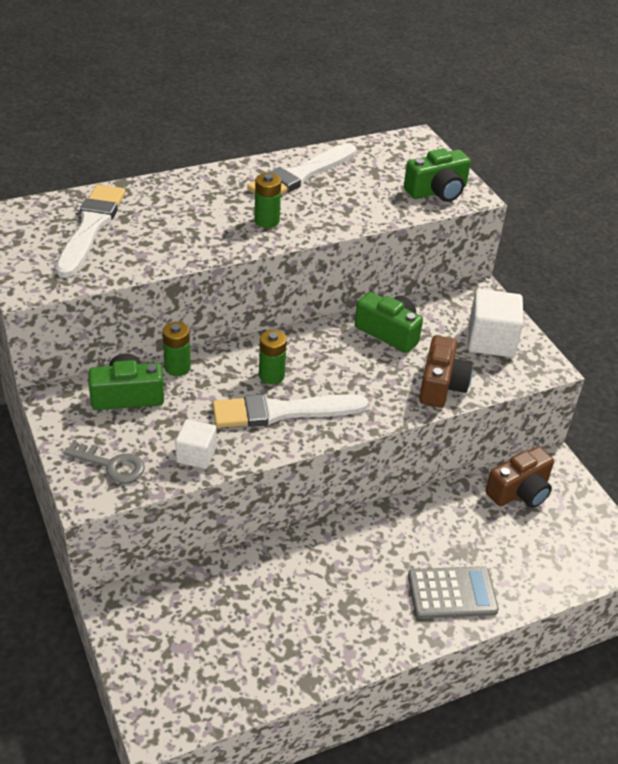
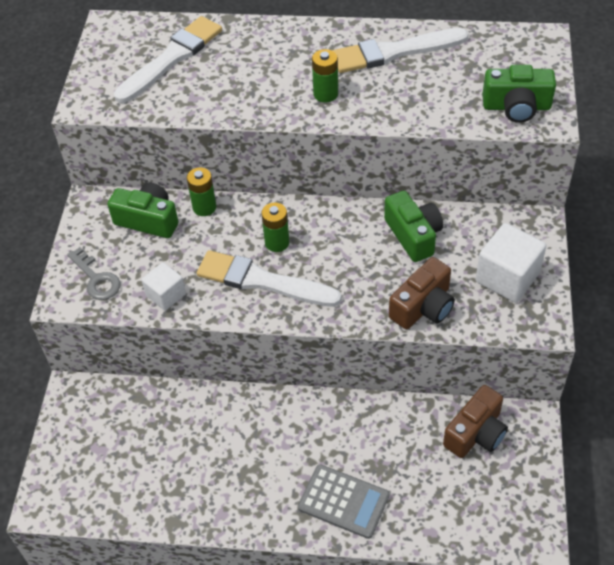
camera: 35 degrees right, 10 degrees up
brown camera [485,446,554,508] -> brown camera turned 45 degrees counterclockwise [443,385,508,458]

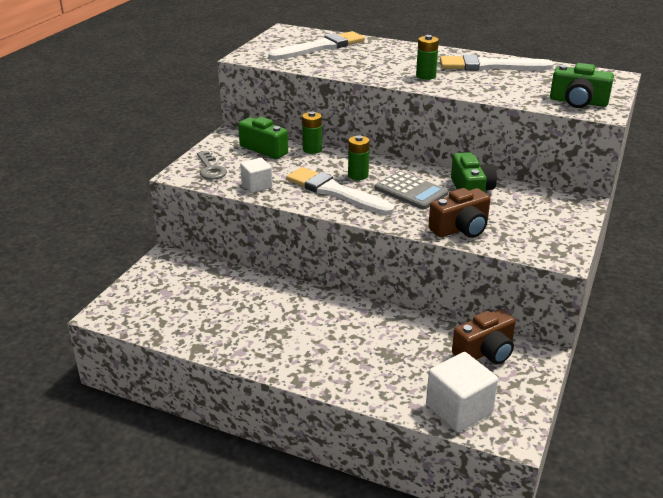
camera: 15 degrees right, 20 degrees down
grey calculator [298,464,389,539] -> grey calculator moved to [375,171,448,209]
white cube [476,223,546,303] -> white cube moved to [426,352,498,432]

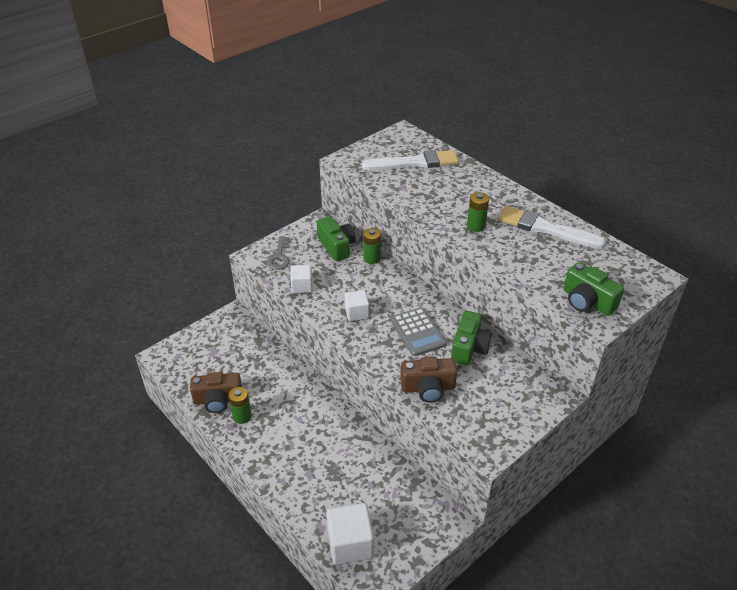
camera: 25 degrees right, 10 degrees up
white brush [286,167,394,215] -> white cube [345,290,369,321]
green battery [348,135,370,180] -> green battery moved to [229,387,252,424]
brown camera [452,309,516,364] -> brown camera moved to [190,372,242,413]

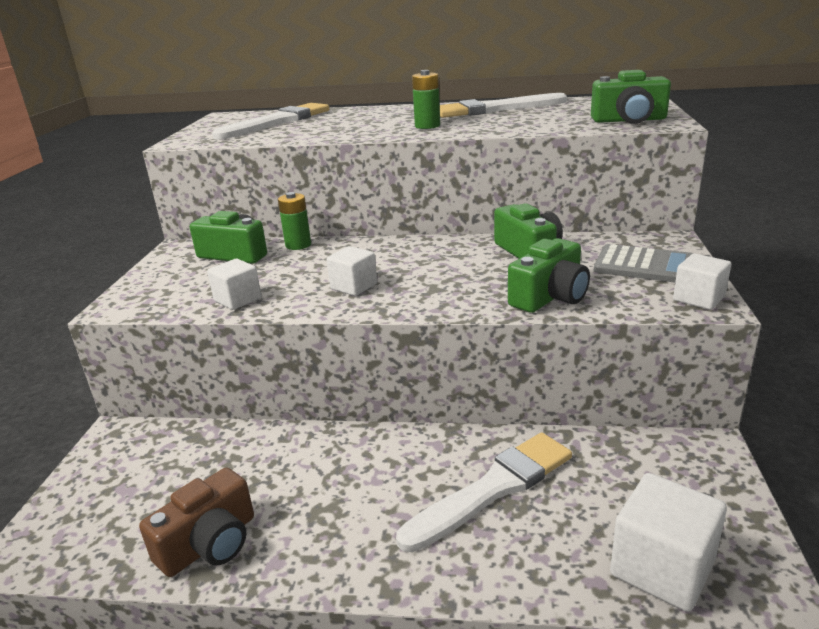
camera: 40 degrees left, 15 degrees down
green battery [229,387,252,424] -> none
grey key [267,236,290,270] -> none
grey calculator [391,307,447,356] -> grey calculator moved to [594,244,694,283]
brown camera [400,357,457,403] -> green camera [508,238,590,313]
none -> white brush [396,432,572,552]
none -> white cube [673,254,731,310]

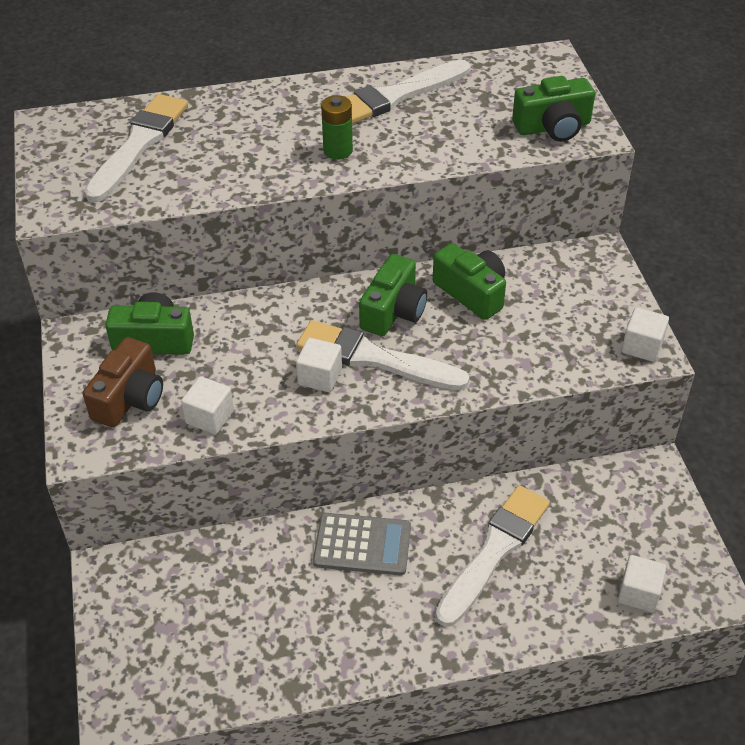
camera: 20 degrees left, 20 degrees up
brown camera [139,468,254,577] -> brown camera moved to [83,337,163,427]
green battery [278,192,311,250] -> none
green camera [508,238,590,313] -> green camera moved to [359,254,427,336]
grey calculator [594,244,694,283] -> grey calculator moved to [313,513,411,576]
white cube [610,473,727,612] -> white cube [618,555,666,612], size x0.61
none -> white brush [296,320,469,390]

